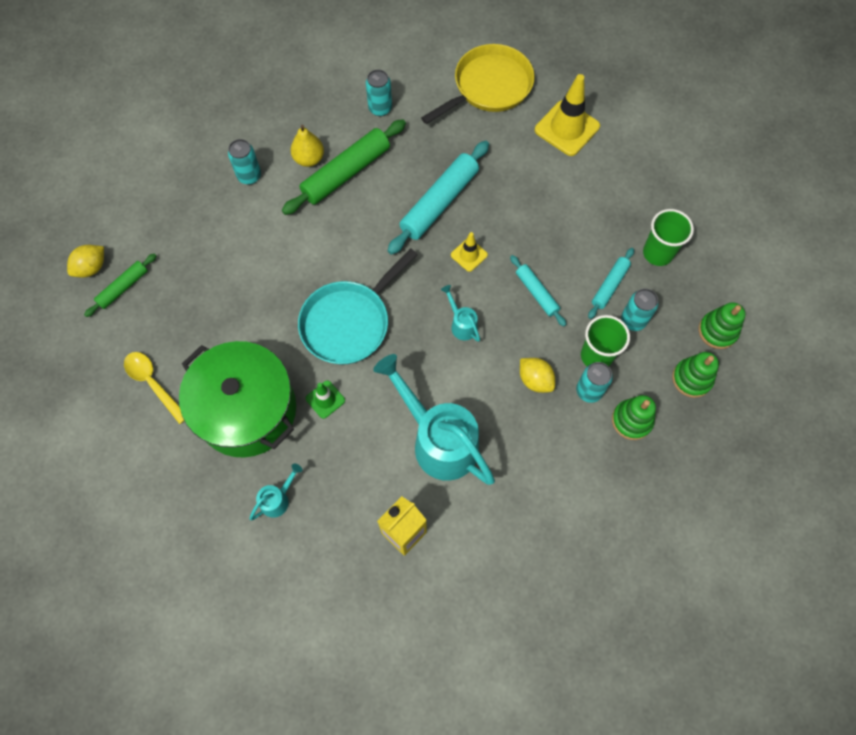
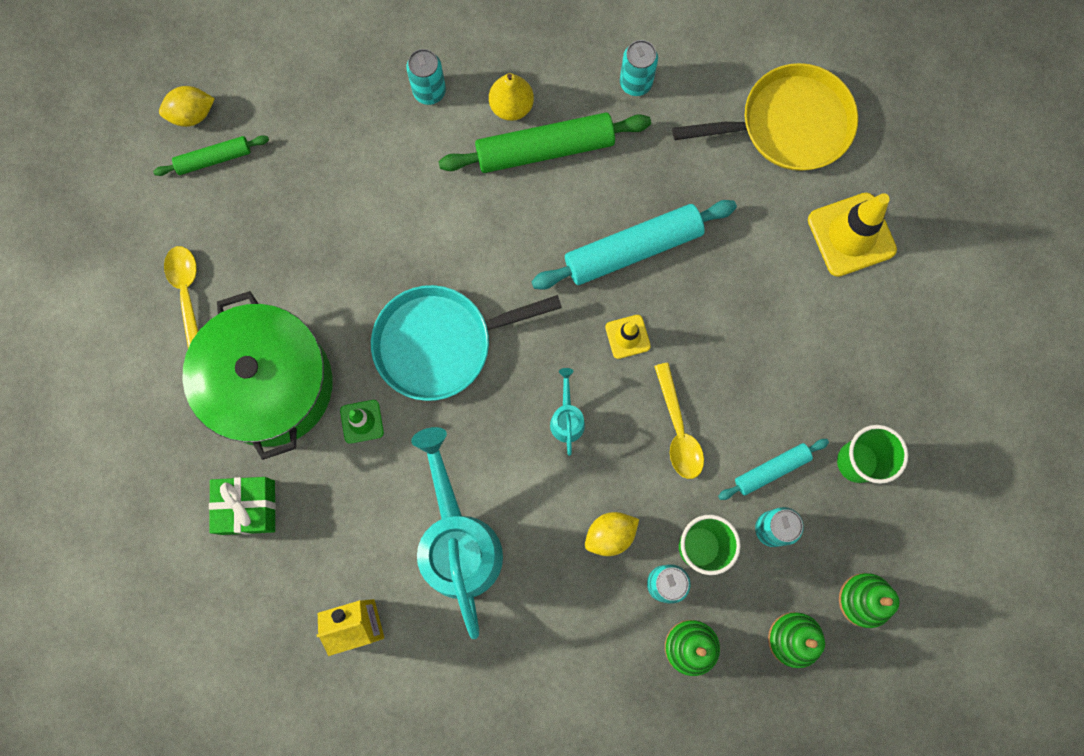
camera: 30 degrees right, 10 degrees up
turquoise watering can [249,464,302,520] -> green gift [209,477,276,535]
turquoise rolling pin [510,255,566,326] -> yellow spoon [654,363,704,479]
yellow lemon [520,358,555,393] -> yellow lemon turned 75 degrees clockwise [585,512,639,556]

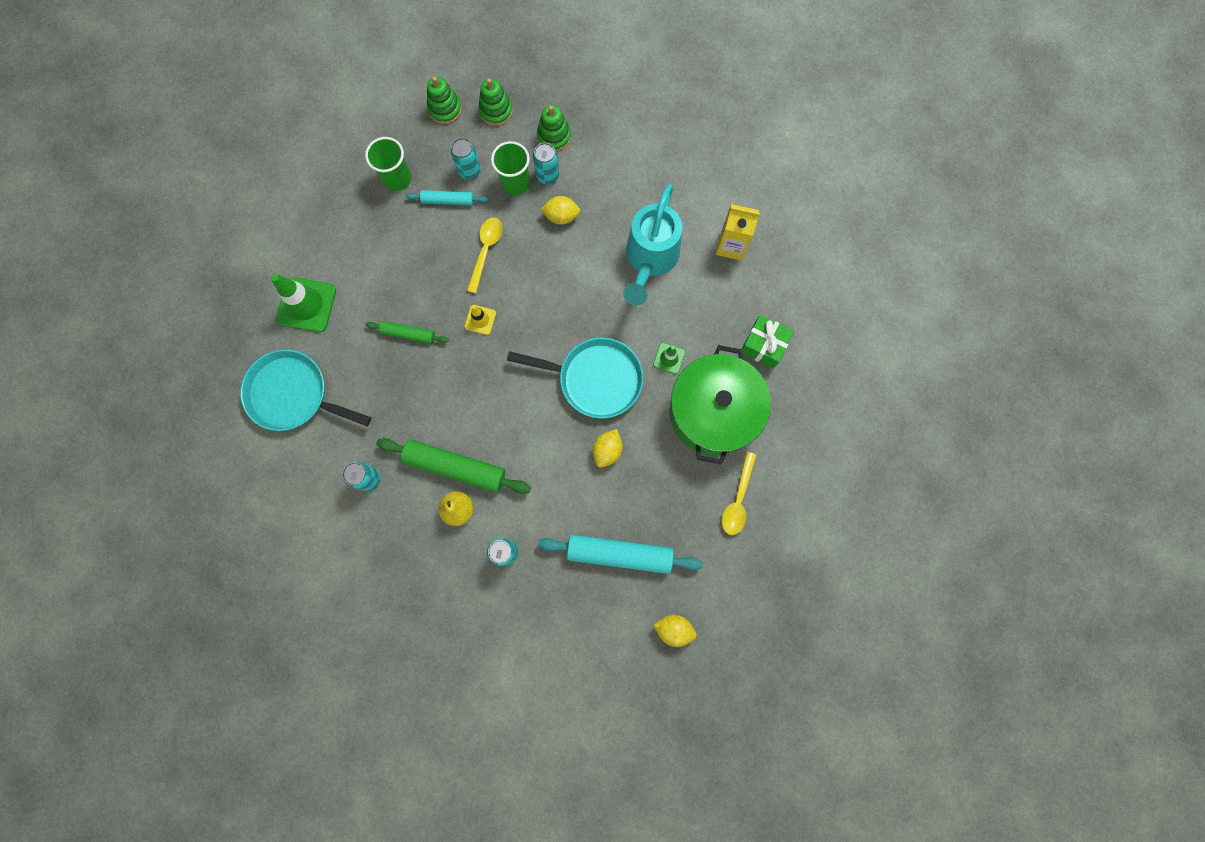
camera: 150 degrees left, 0 degrees up
green rolling pin [153,135,269,176] -> green rolling pin moved to [365,321,449,344]
turquoise rolling pin [531,200,737,290] -> turquoise rolling pin moved to [538,535,703,574]
turquoise watering can [550,368,585,456] -> none
yellow pan [672,63,858,171] -> turquoise pan [240,349,371,431]
yellow traffic cone [808,193,897,277] -> green traffic cone [270,274,336,332]
none -> yellow lemon [593,429,623,468]

